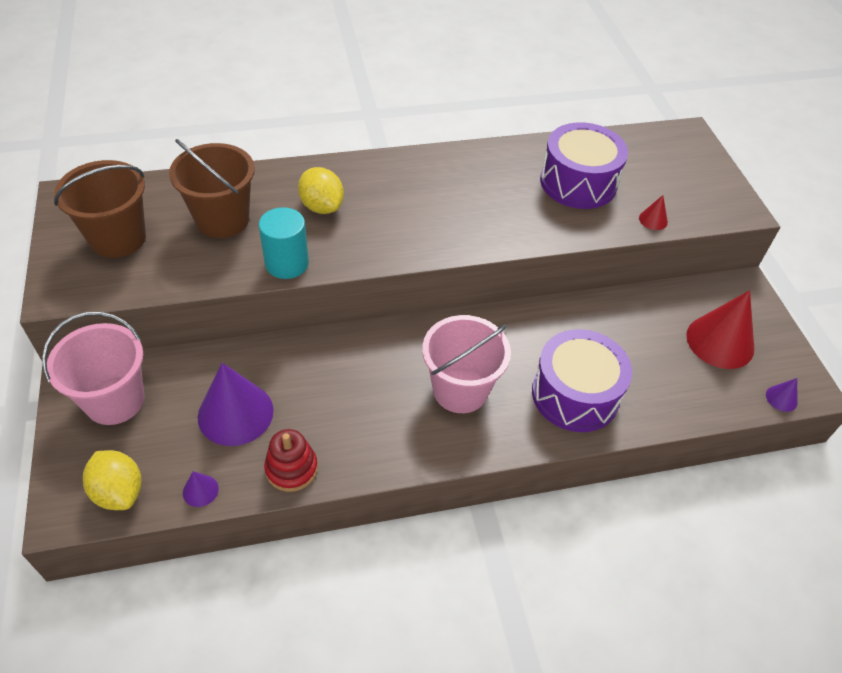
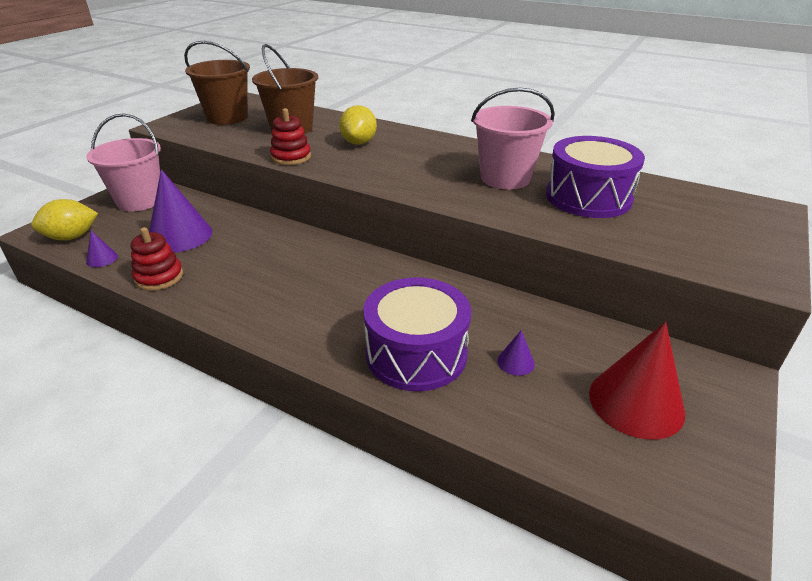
camera: 45 degrees right, 15 degrees down
yellow lemon [83,450,142,510] -> yellow lemon turned 60 degrees clockwise [31,199,98,241]
turquoise cylinder [259,207,309,279] -> red stacking toy [270,108,311,165]
pink bucket [422,315,511,413] -> pink bucket moved to [471,88,555,189]
red cone [639,195,668,230] -> none
purple cone [766,378,798,412] -> purple cone moved to [497,330,535,376]

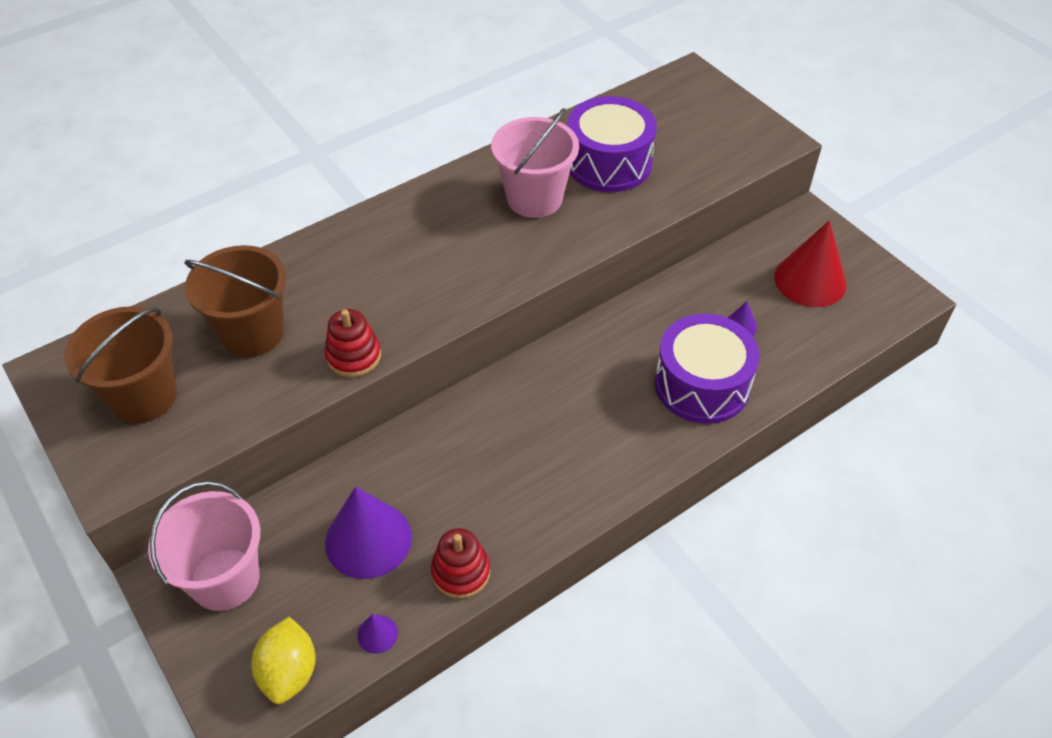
camera: 65 degrees left, 15 degrees up
yellow lemon [339,105,377,145] -> none

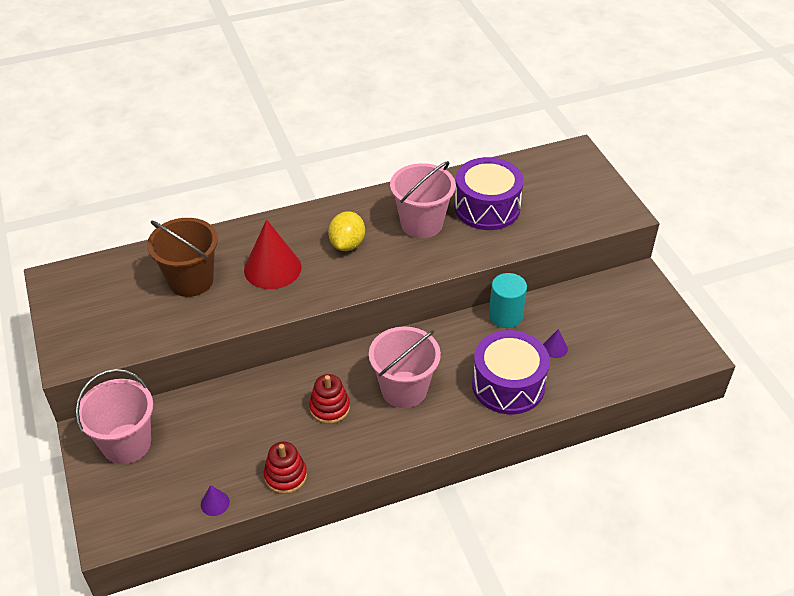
camera: 15 degrees right, 5 degrees down
brown bucket [64,306,177,423] -> none
yellow lemon [251,617,316,704] -> yellow lemon moved to [328,211,365,251]
red stacking toy [325,309,381,377] -> red stacking toy moved to [309,374,350,424]
purple cone [325,487,412,579] -> none
red cone [774,220,846,307] -> red cone moved to [244,219,302,289]
none -> pink bucket [369,326,441,408]
none -> turquoise cylinder [489,273,527,328]

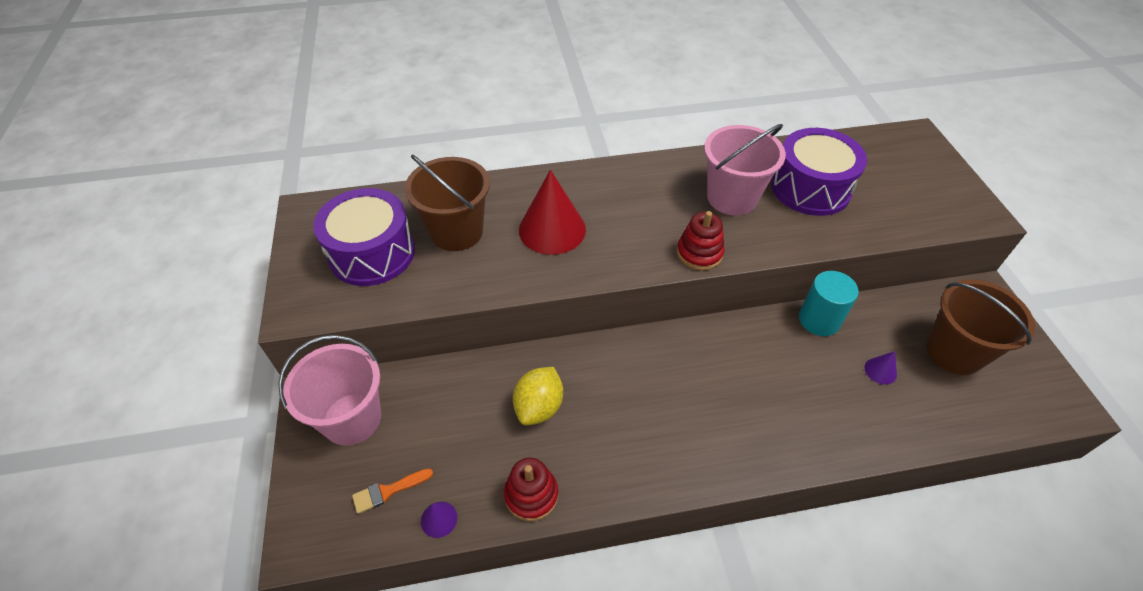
camera: 10 degrees right, 5 degrees up
red stacking toy [309,374,350,424] -> red stacking toy moved to [677,211,725,271]
yellow lemon [328,211,365,251] -> yellow lemon moved to [513,367,563,425]
pink bucket [369,326,441,408] -> none
purple drum [472,330,550,415] -> purple drum moved to [313,188,415,286]
none -> orange brush [352,468,433,514]
none -> brown bucket [926,280,1035,375]

